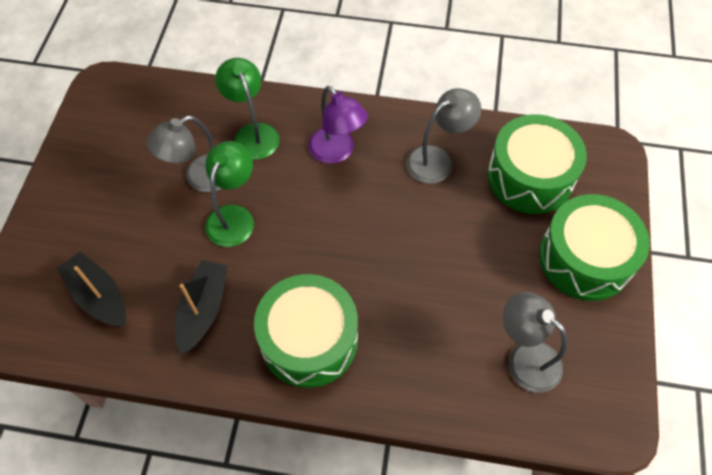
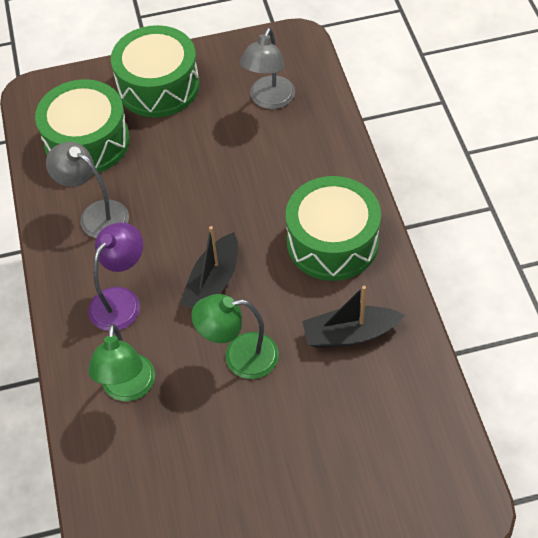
camera: 110 degrees left, 5 degrees down
black boat [57,252,126,327] -> black boat moved to [180,226,238,309]
grey lamp [146,116,222,193] -> none
green lamp [215,58,279,160] -> green lamp turned 45 degrees counterclockwise [88,324,155,401]

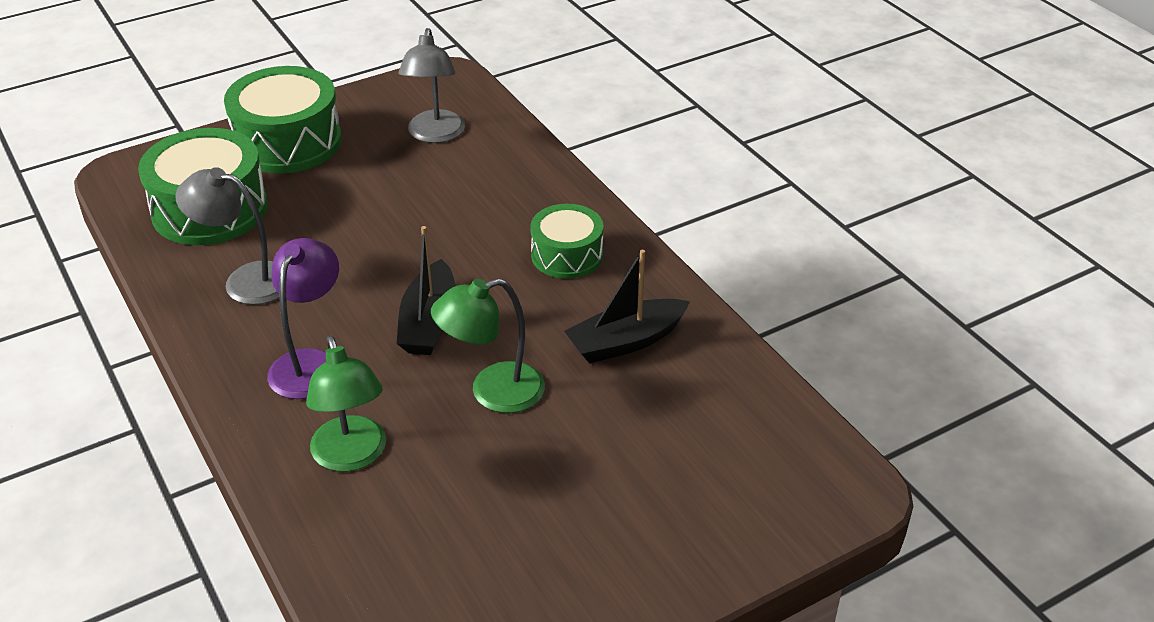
camera: 20 degrees left, 15 degrees down
green drum [286,176,381,281] -> green drum [530,204,604,279], size x0.61

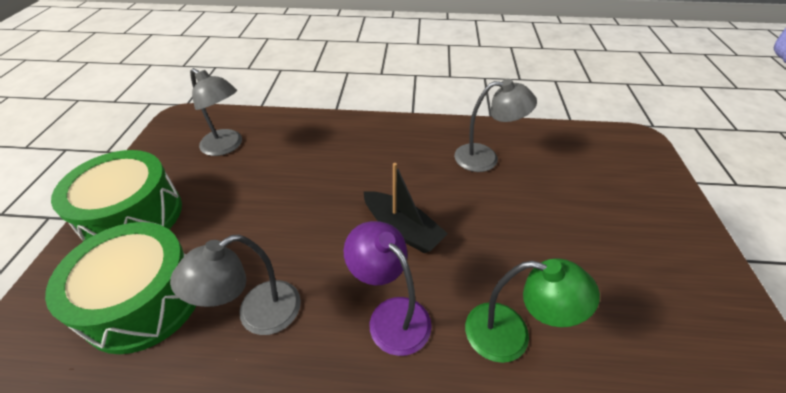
camera: 55 degrees left, 5 degrees up
green lamp [431,278,545,413] -> none
green drum [530,204,604,279] -> none
black boat [564,250,690,363] -> grey lamp [454,79,537,172]

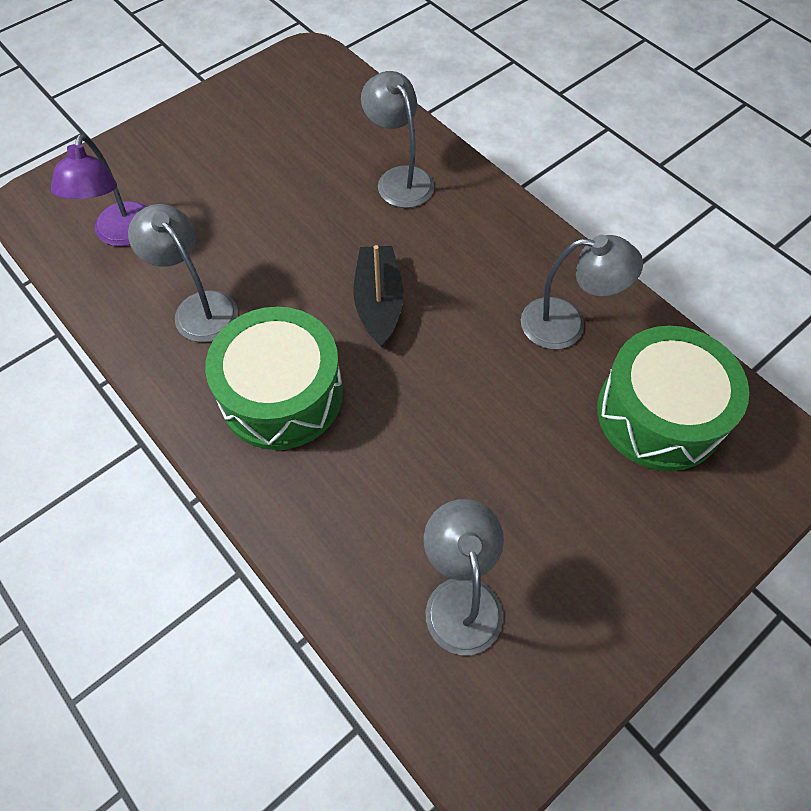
camera: 135 degrees left, 15 degrees up
green drum [51,150,182,242] -> green drum moved to [205,307,343,450]
purple lamp [344,221,432,356] -> purple lamp moved to [51,134,147,246]
green lamp [465,258,600,363] -> grey lamp [361,71,434,208]

